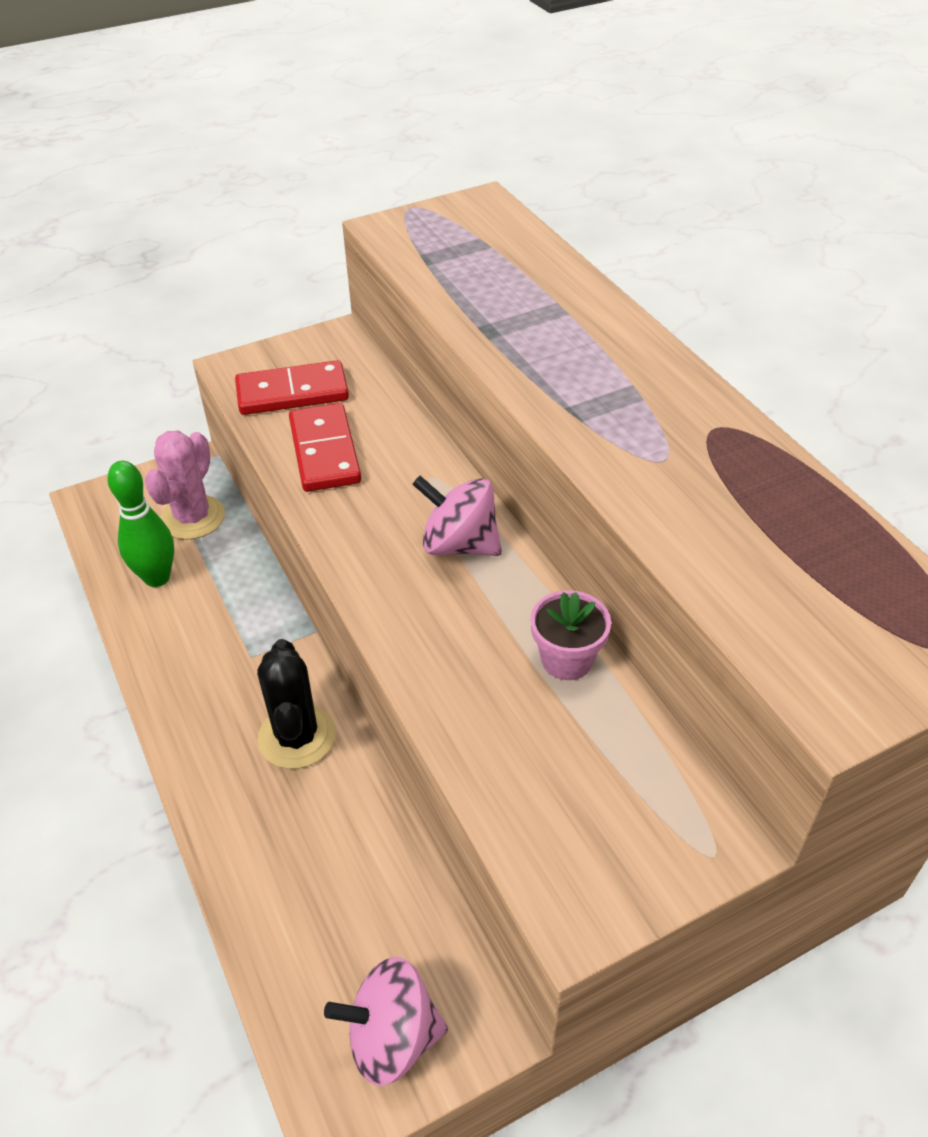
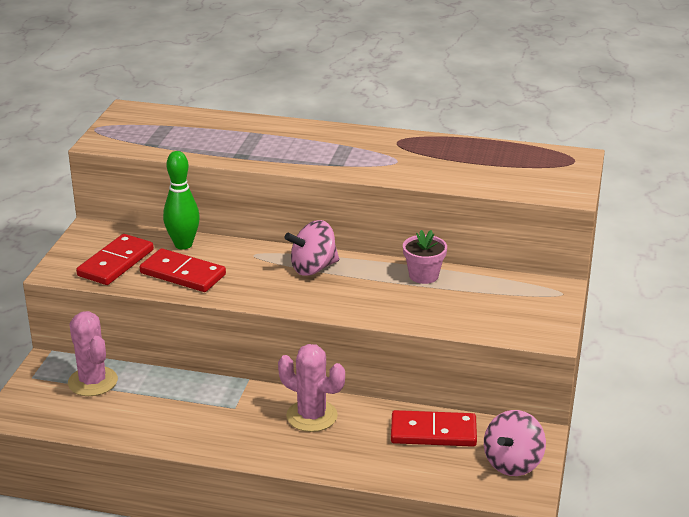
camera: 50 degrees left, 15 degrees down
green bowling pin [107,461,174,587] -> green bowling pin moved to [163,151,200,250]
black cactus [257,639,335,769] -> pink cactus [278,344,345,432]
none -> red domino [391,410,477,447]

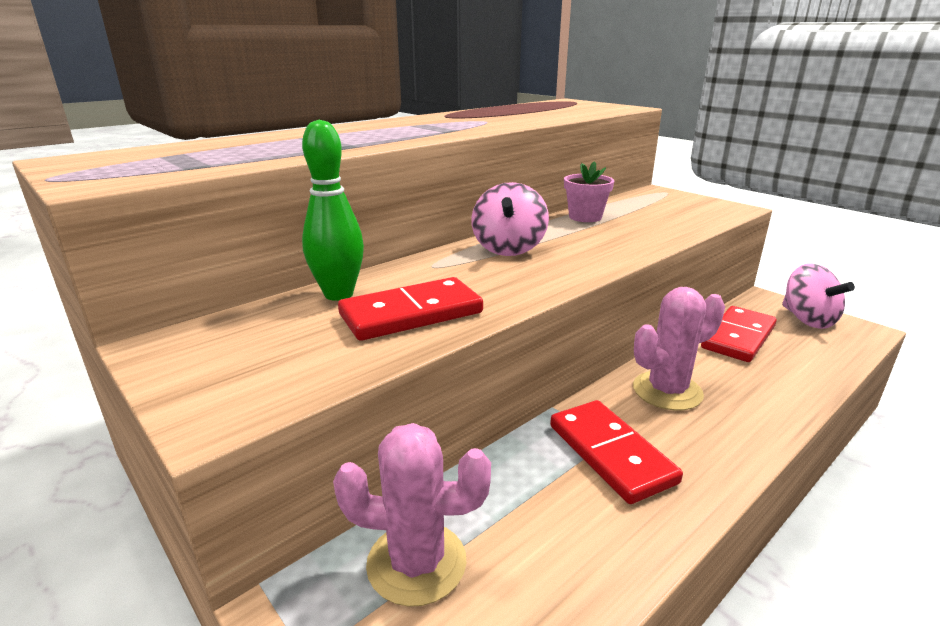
camera: 55 degrees left, 5 degrees down
red domino [76,234,154,285] -> red domino moved to [550,400,683,504]

